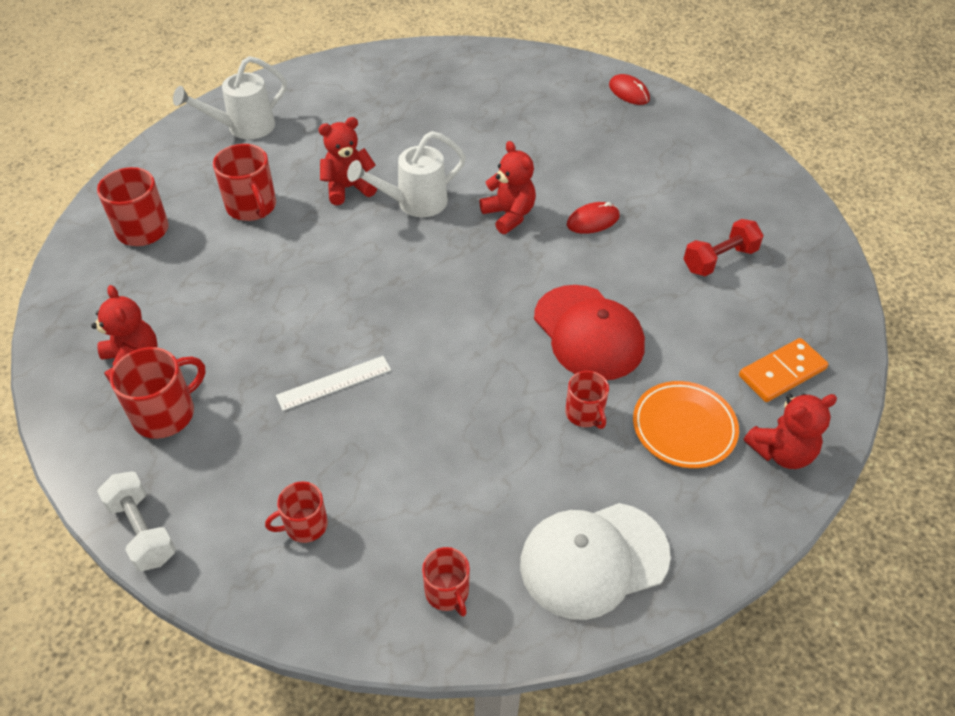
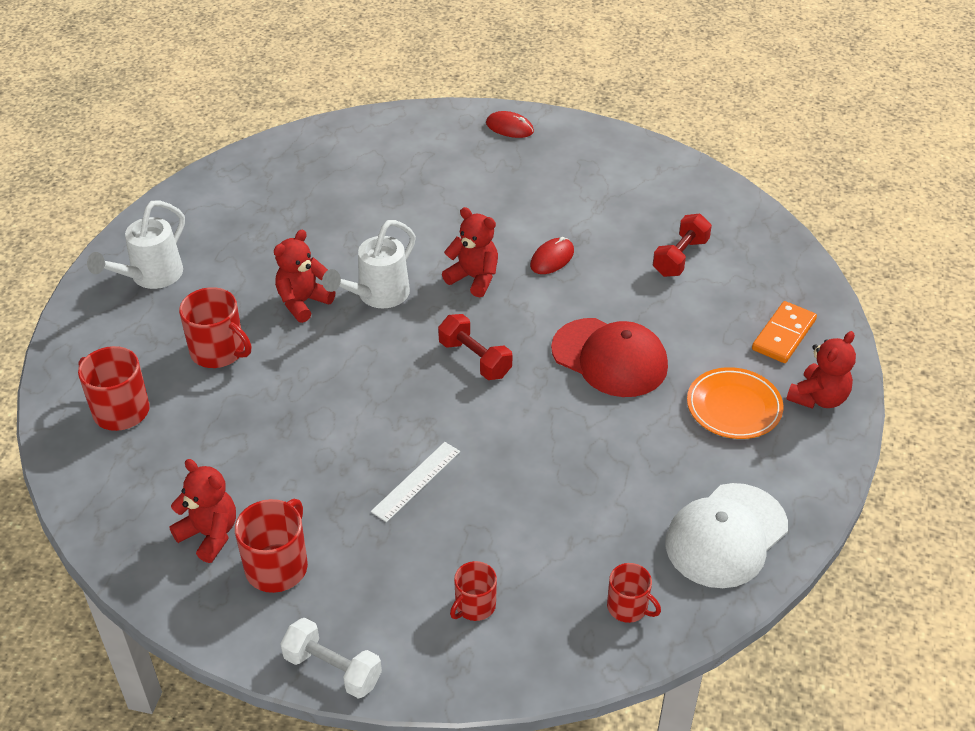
camera: 25 degrees left, 5 degrees down
red mug [565,371,609,429] -> none
none -> red dumbbell [438,314,512,380]

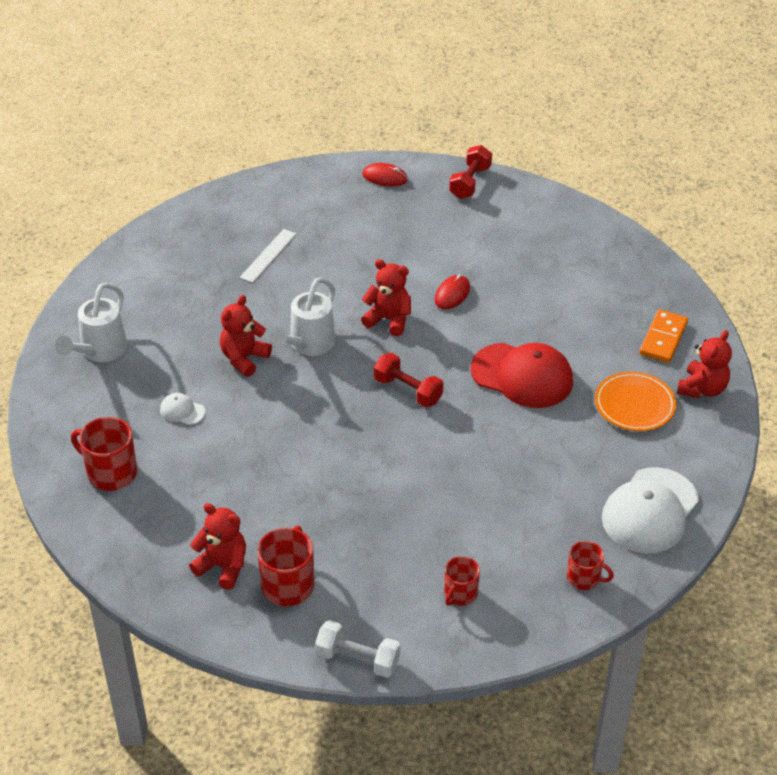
camera: 10 degrees left, 0 degrees up
red mug [179,287,251,368] -> white cap [160,393,205,425]
white ruler [371,442,460,522] -> white ruler moved to [240,229,296,283]
red dumbbell [653,214,712,277] -> red dumbbell moved to [449,145,492,199]

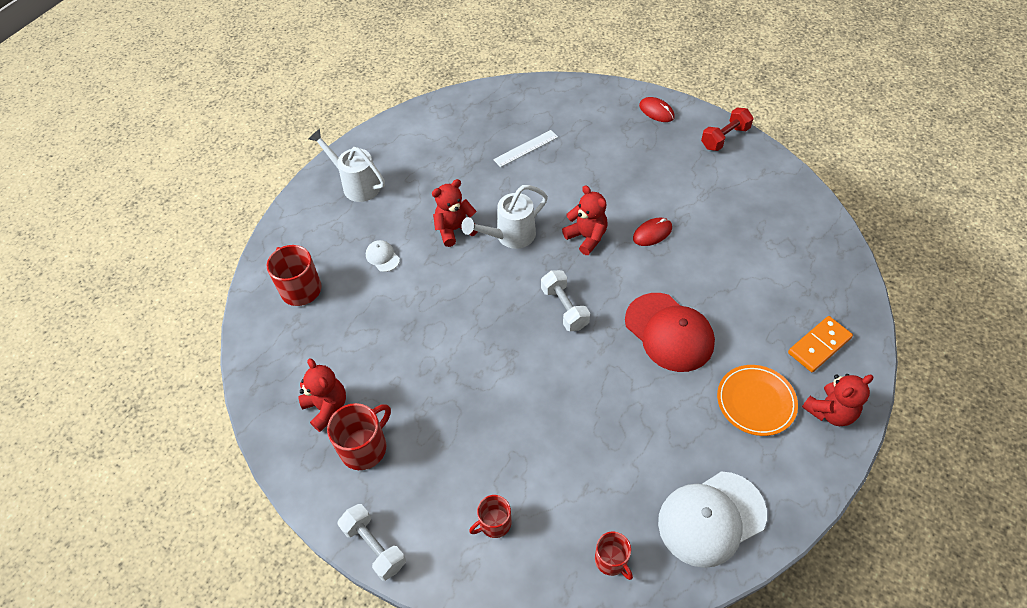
camera: 30 degrees right, 10 degrees up
white watering can [55,283,127,362] -> white watering can turned 75 degrees clockwise [308,129,385,202]
red dumbbell [374,353,443,407] -> white dumbbell [541,270,590,331]

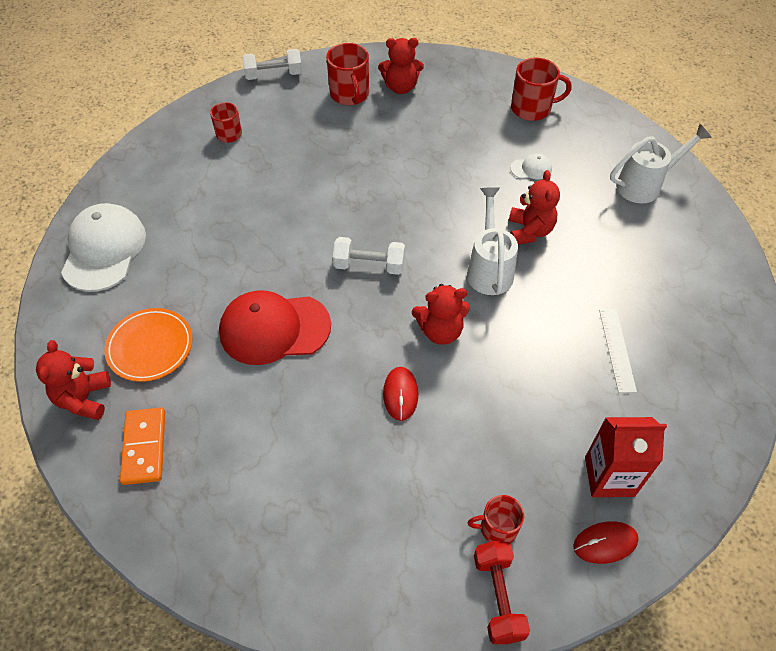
camera: 120 degrees right, 0 degrees up
red mug [595,531,633,580] -> red mug moved to [468,495,524,543]
none -> red carton [585,417,667,497]

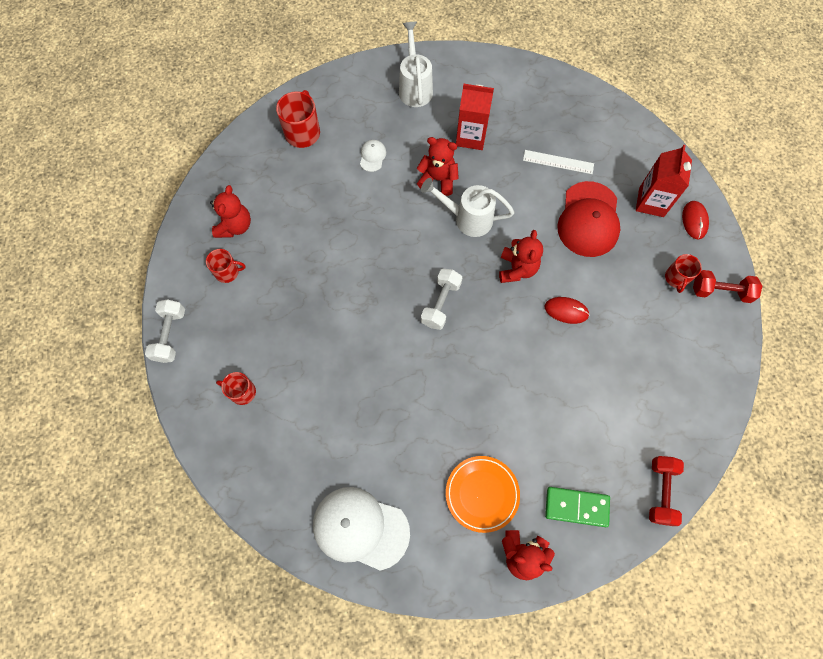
camera: 75 degrees left, 15 degrees up
orange domino [120,407,165,485] -> green domino [545,487,610,527]
red cap [219,290,331,365] -> red cap moved to [557,181,620,257]
red mug [326,43,369,105] -> red mug [206,249,246,283], size x0.63
none -> red carton [456,84,494,150]
none -> red dumbbell [649,456,684,526]

